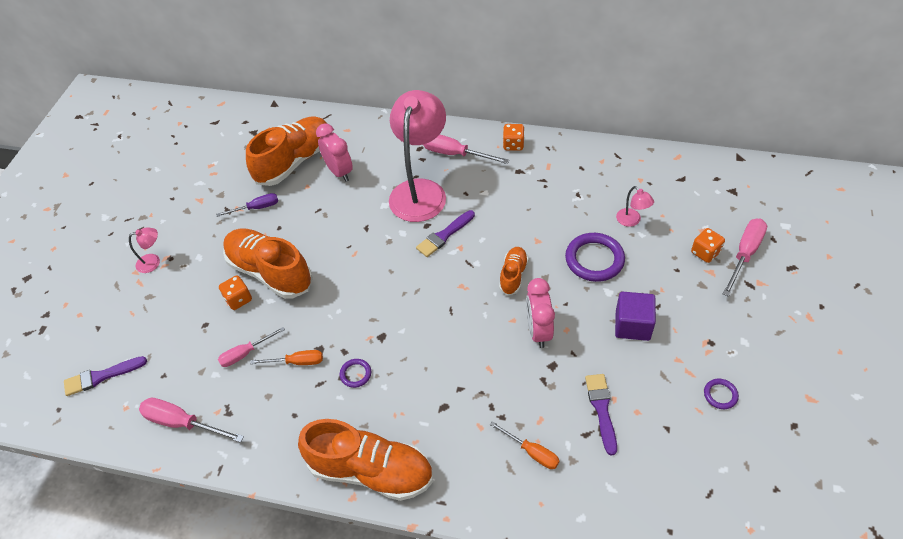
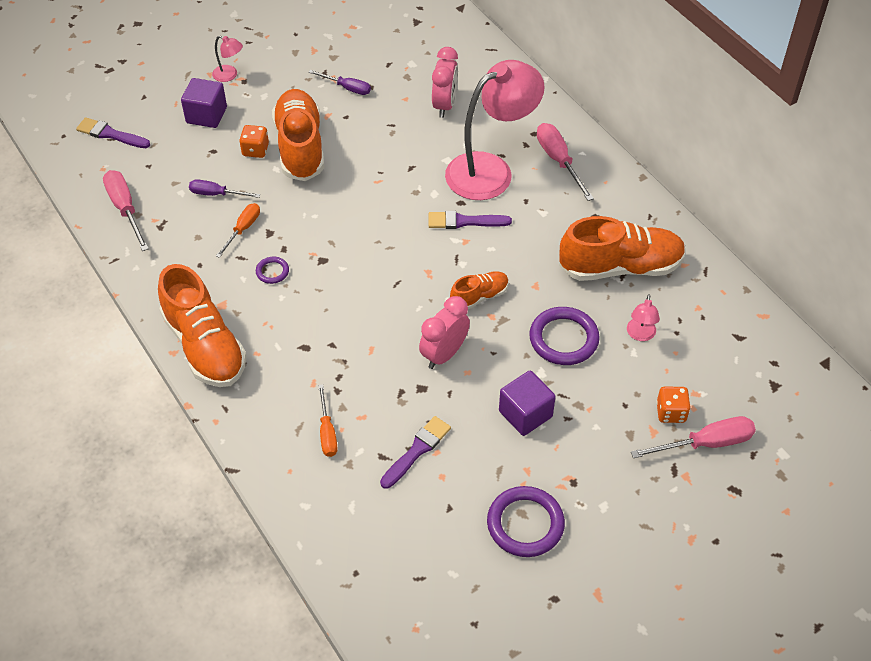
camera: 40 degrees right, 0 degrees up
pink screwdriver [218,327,285,367] -> purple screwdriver [189,179,260,198]
orange shoe [246,116,327,186] -> orange shoe moved to [559,216,686,281]
orange screwdriver [250,350,323,365] -> orange screwdriver turned 105 degrees counterclockwise [216,203,260,258]
orange dice [503,124,524,151] -> none
purple ring [704,379,739,409] -> purple ring [487,486,565,557], size x2.00
none -> purple cube [181,78,227,128]

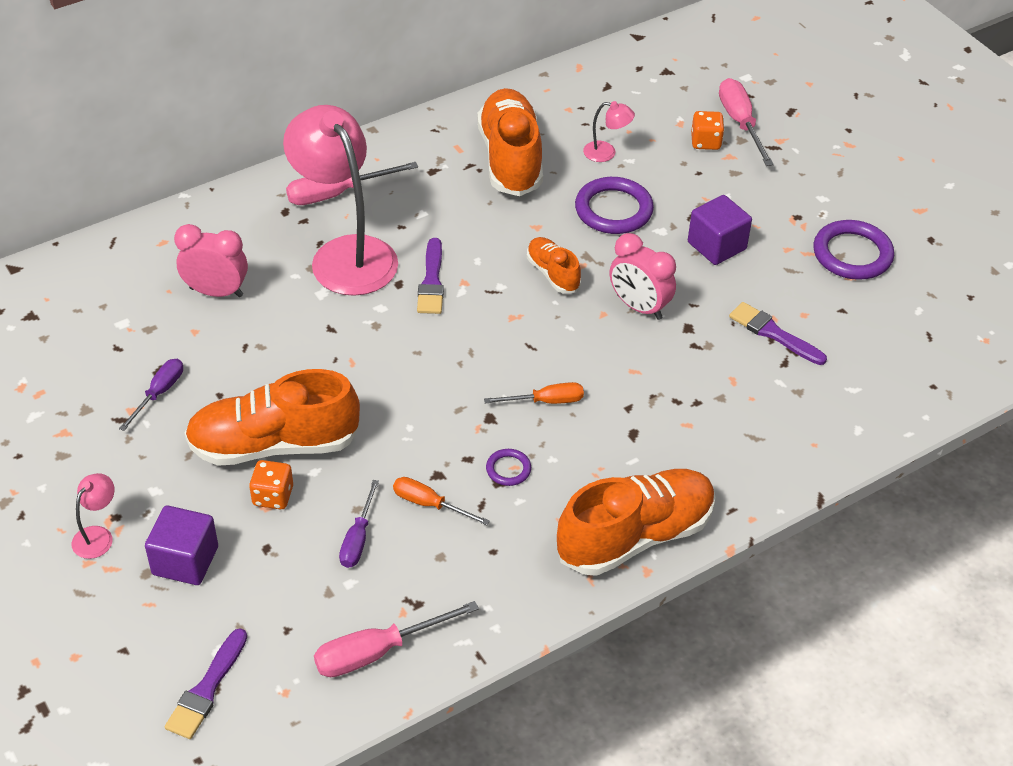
camera: 90 degrees left, 5 degrees down
orange screwdriver [318,384,338,457] -> orange screwdriver moved to [484,382,584,404]

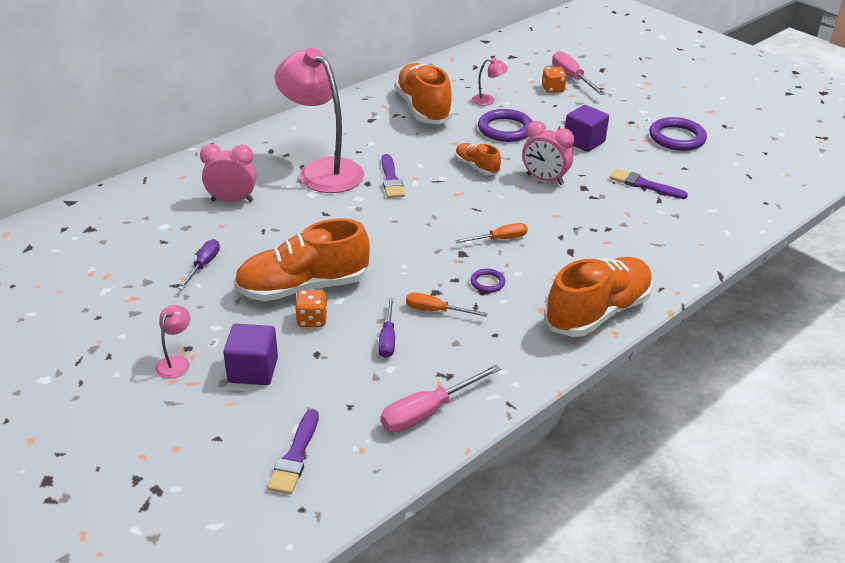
camera: 10 degrees left, 10 degrees down
pink screwdriver [286,162,418,205] -> none

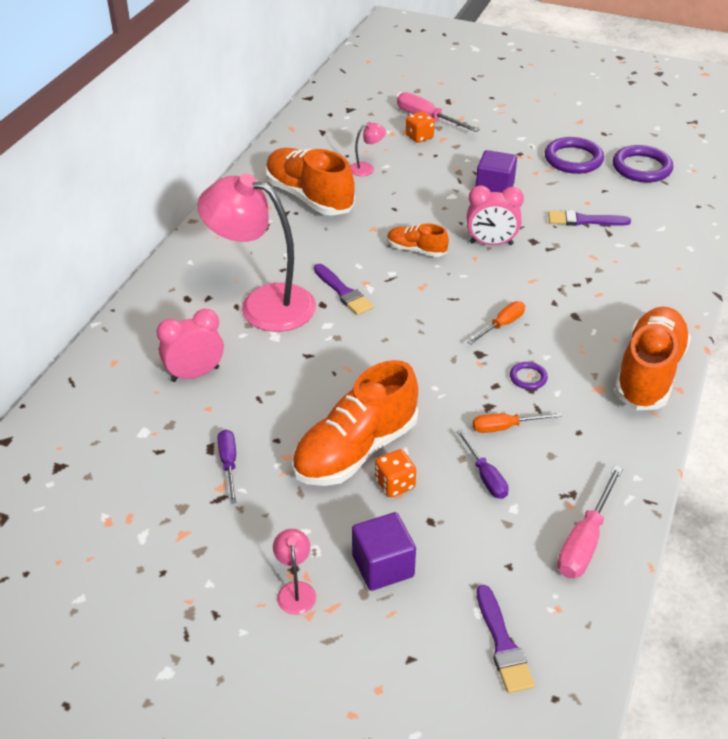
camera: 25 degrees left, 5 degrees up
purple ring [478,109,533,142] -> purple ring moved to [613,145,673,182]

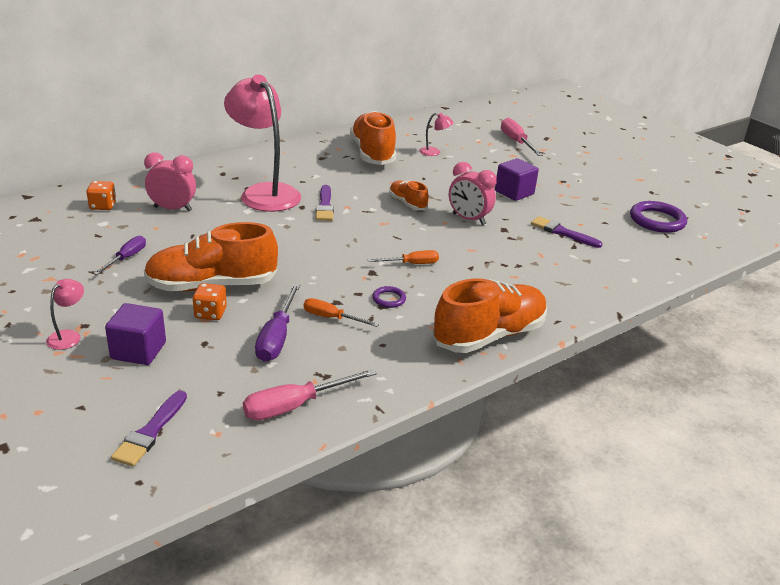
camera: 30 degrees right, 10 degrees down
orange dice [406,111,435,143] -> orange dice moved to [86,181,116,210]
purple screwdriver [456,430,509,499] -> purple screwdriver [255,284,300,362], size x1.52
purple ring [545,137,604,174] -> none

